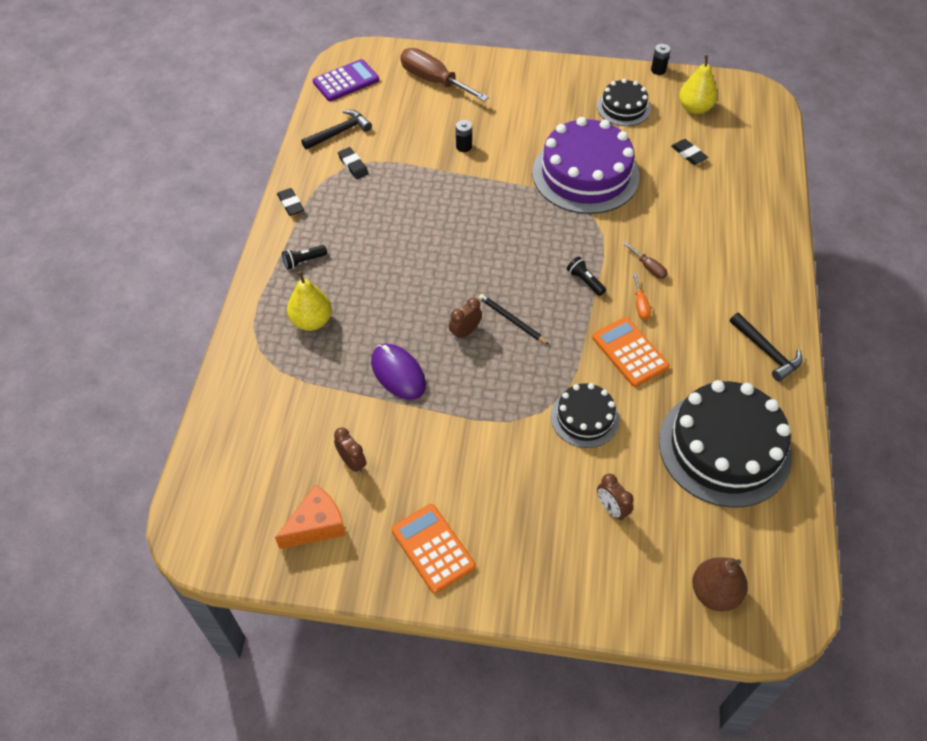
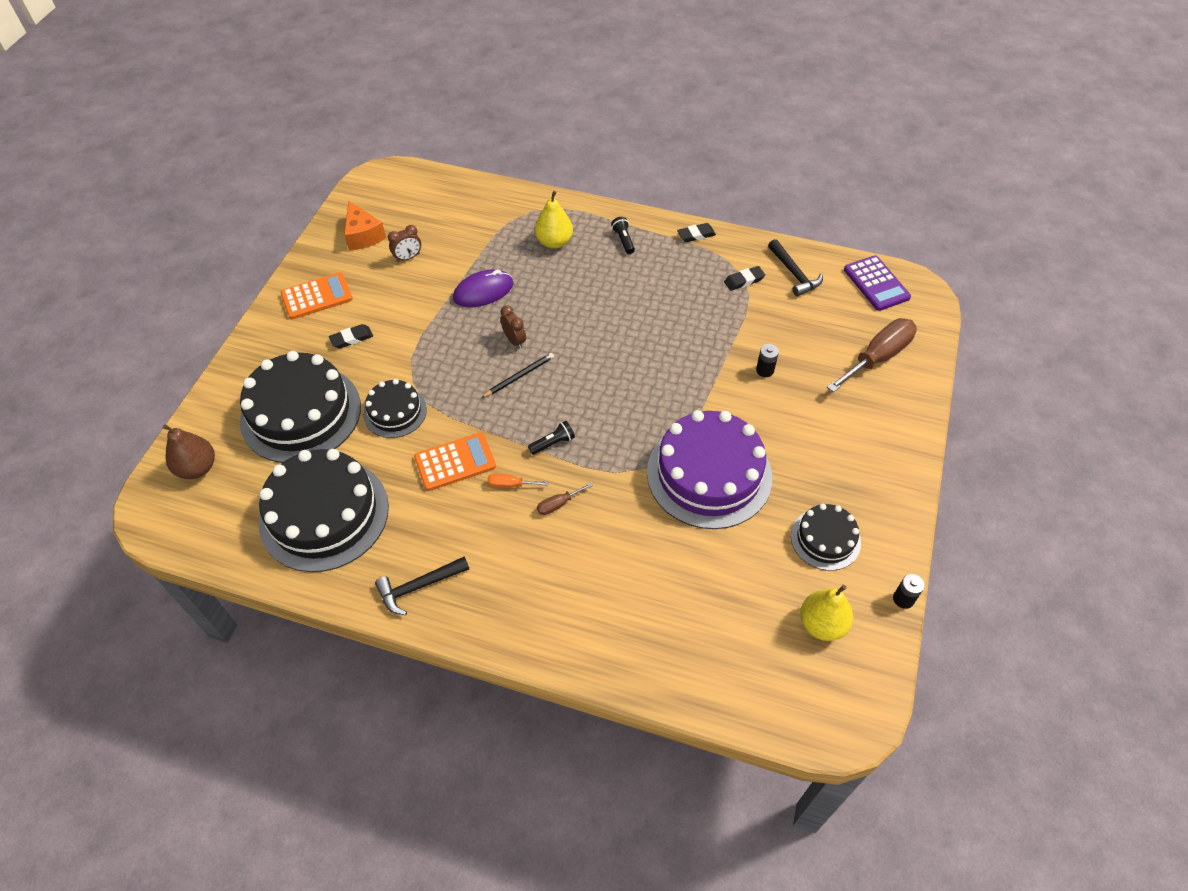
camera: 100 degrees right, 0 degrees up
brown clock [597,474,633,521] -> black cake [240,351,361,463]
black eraser [671,139,708,165] -> black eraser moved to [329,324,373,349]

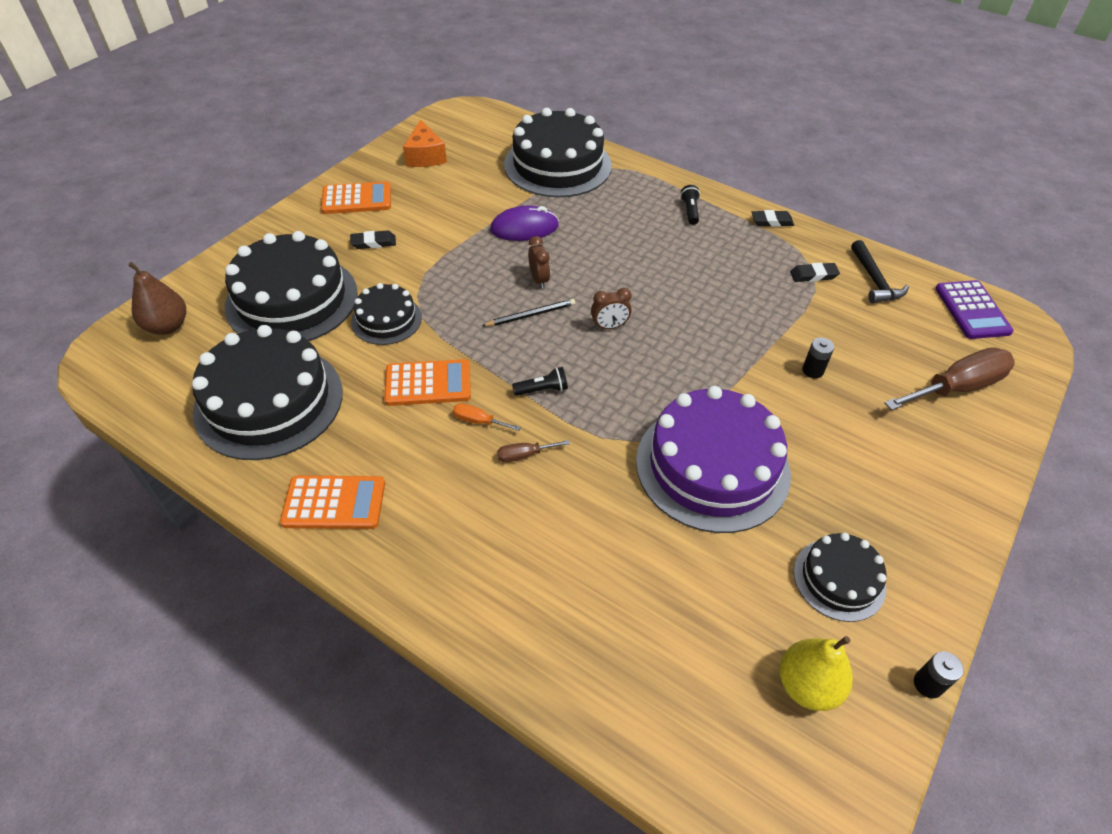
camera: 15 degrees right, 5 degrees down
black hammer [375,557,469,615] -> orange calculator [280,476,385,529]
brown clock [388,225,421,262] -> brown clock moved to [591,288,632,329]
yellow pear [535,191,573,249] -> none
none -> black cake [504,108,612,197]

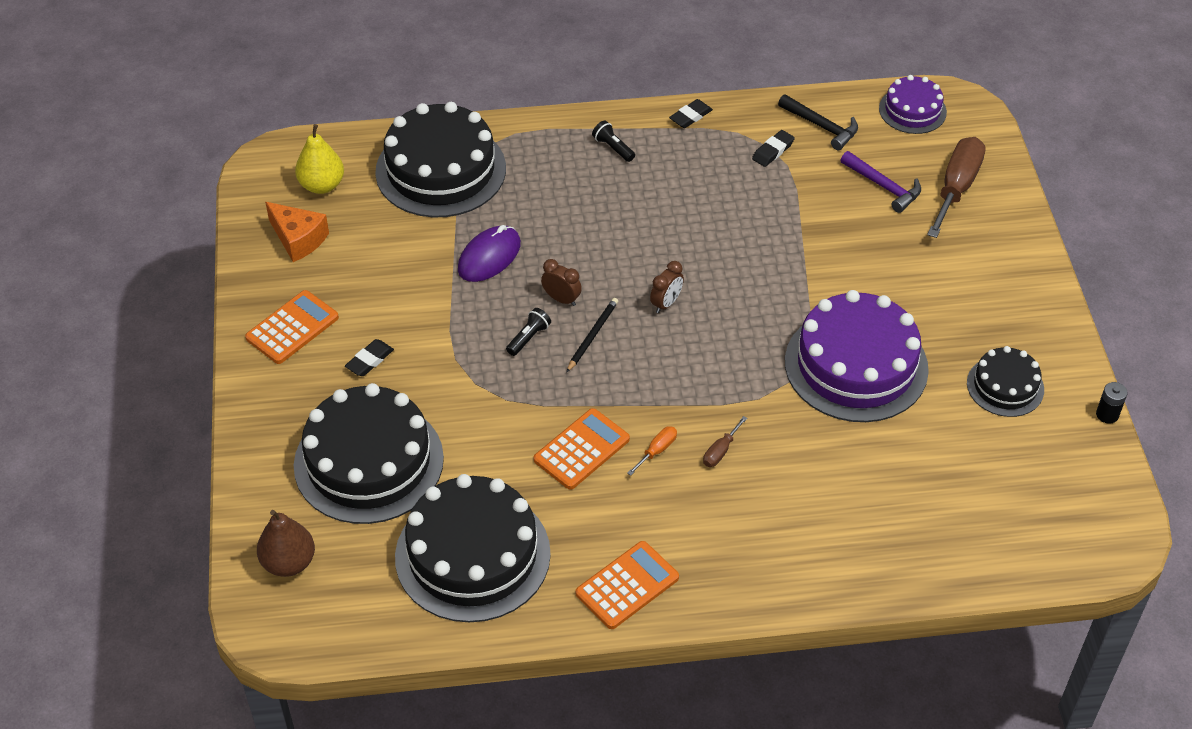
camera: 40 degrees left, 0 degrees up
black cake [351,283,422,345] -> none
orange screwdriver [453,403,521,431] -> orange screwdriver turned 150 degrees clockwise [627,426,677,476]
black flashlight [512,367,568,396] -> black flashlight moved to [506,308,551,356]
yellow pear [780,636,853,711] -> yellow pear moved to [295,124,344,194]
black battery [802,337,834,379] -> none
purple calculator [935,280,1014,339] -> purple cake [879,75,947,134]
none -> purple hammer [840,151,921,213]

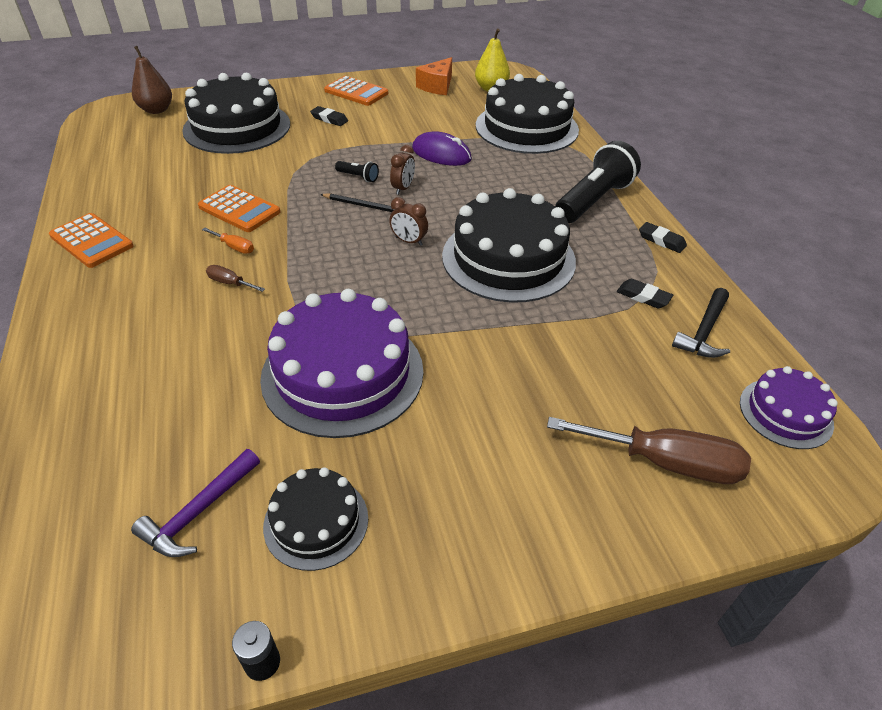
camera: 80 degrees right, 5 degrees down
black cake [395,474,551,622] -> black cake moved to [442,188,576,303]
black flashlight [592,121,635,162] -> black flashlight [555,141,641,223], size x2.32
purple hammer [840,151,921,213] -> purple hammer moved to [131,449,260,557]

